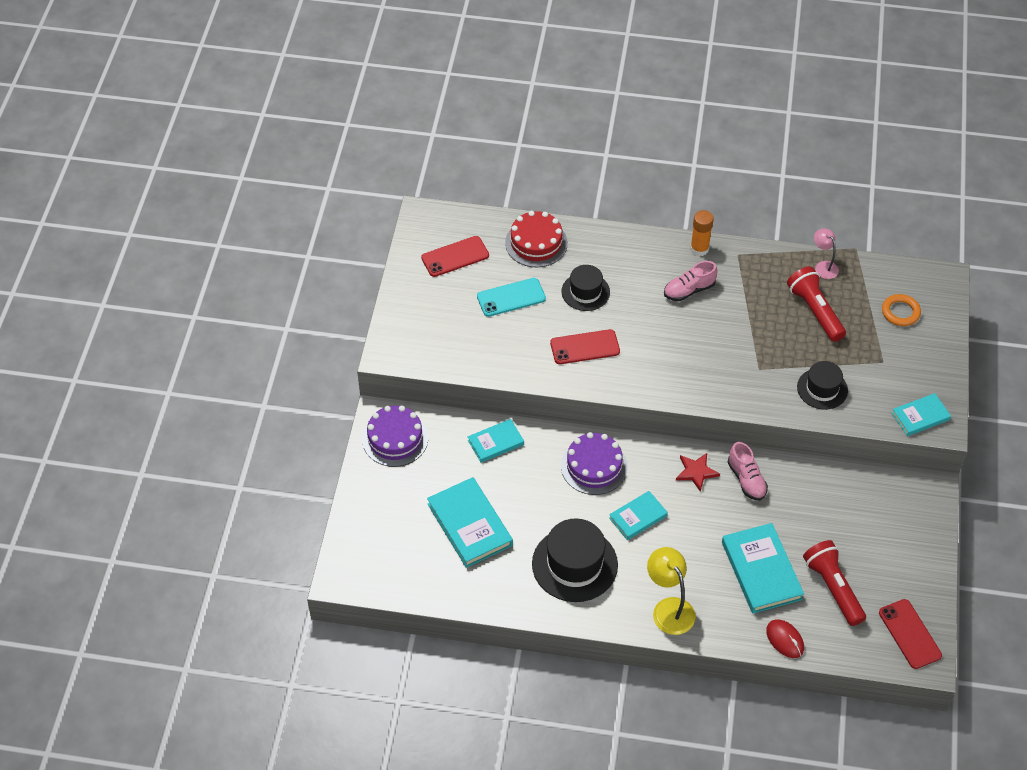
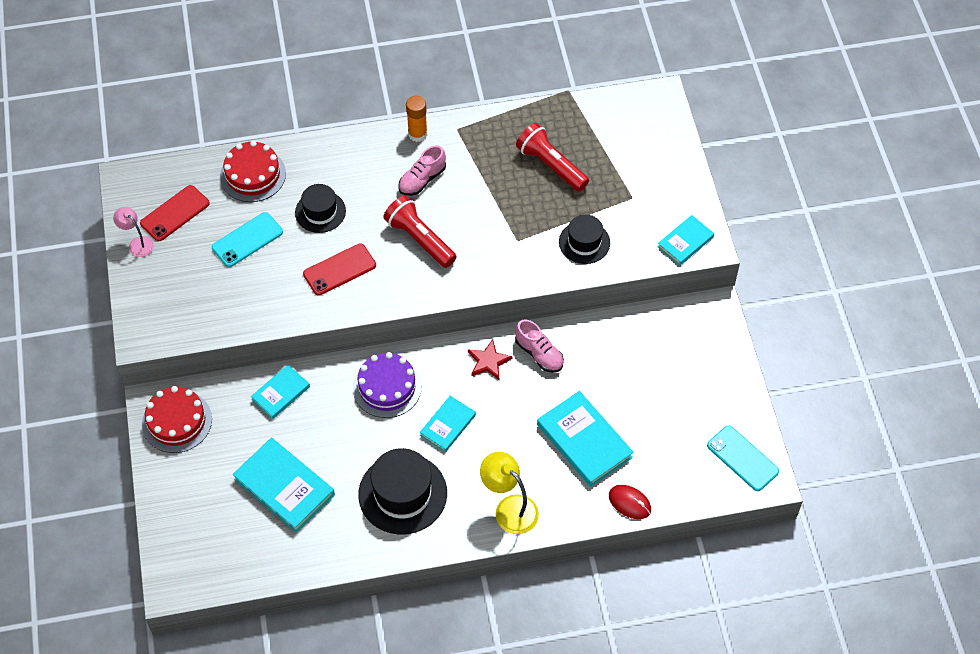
camera: 20 degrees left, 5 degrees up
purple cake [362,405,428,467] -> red cake [142,386,212,453]
red flashlight [803,540,866,626] -> red flashlight moved to [383,196,456,268]
pink lamp [814,228,839,279] -> pink lamp moved to [113,207,154,257]
red phone [879,599,942,669] -> turquoise phone [707,426,779,491]
orange ring [882,294,921,326] -> none

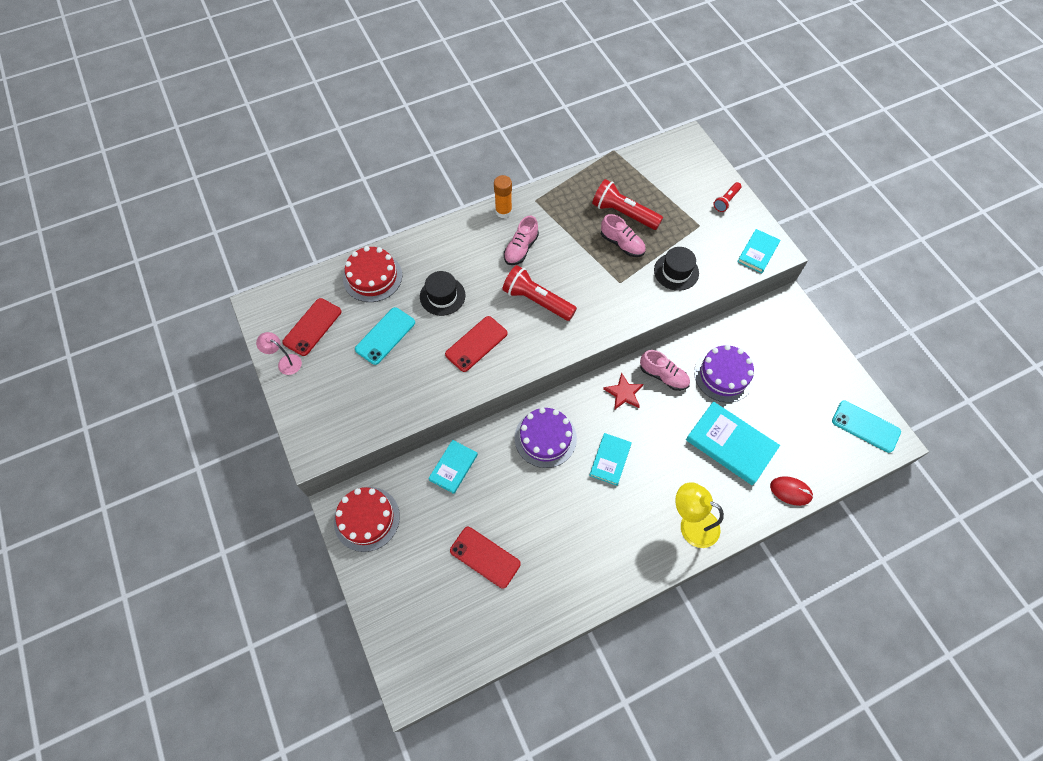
camera: 15 degrees left, 5 degrees up
turquoise book [233,437,335,533] -> red phone [450,527,521,589]
black hat [358,448,447,535] -> none
none -> pink shoe [601,214,646,257]
none -> purple cake [694,345,755,403]
none -> red flashlight [713,182,741,212]

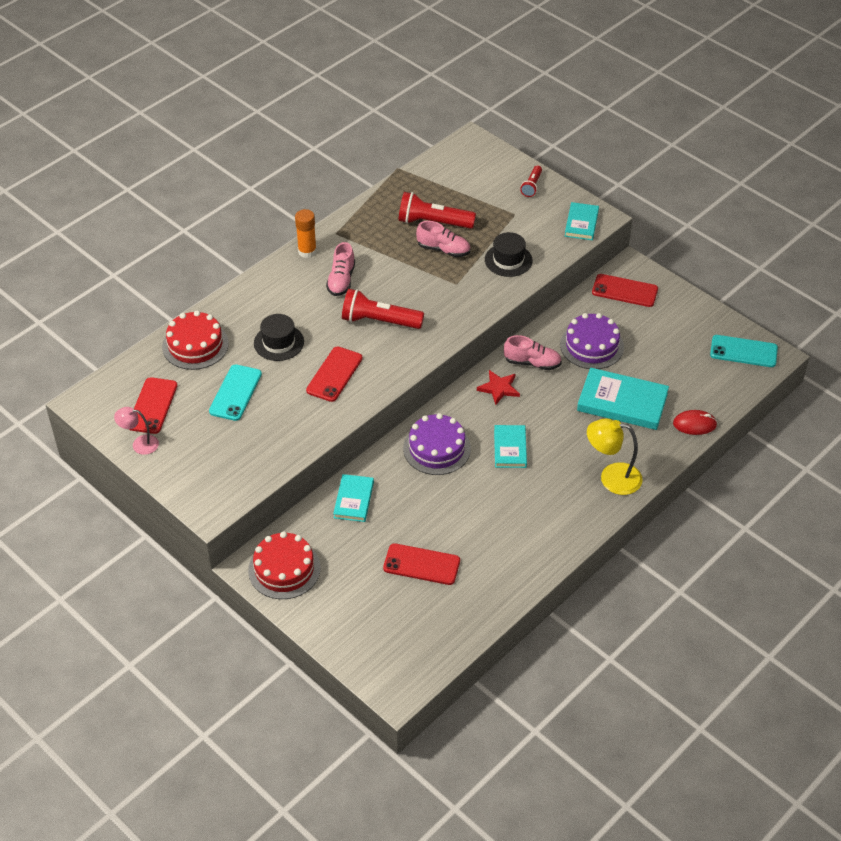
camera: 20 degrees left, 15 degrees down
none -> red phone [592,274,658,307]

